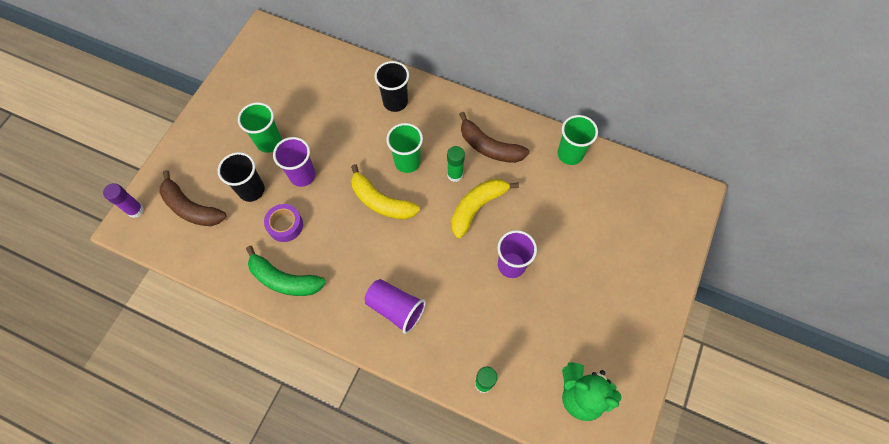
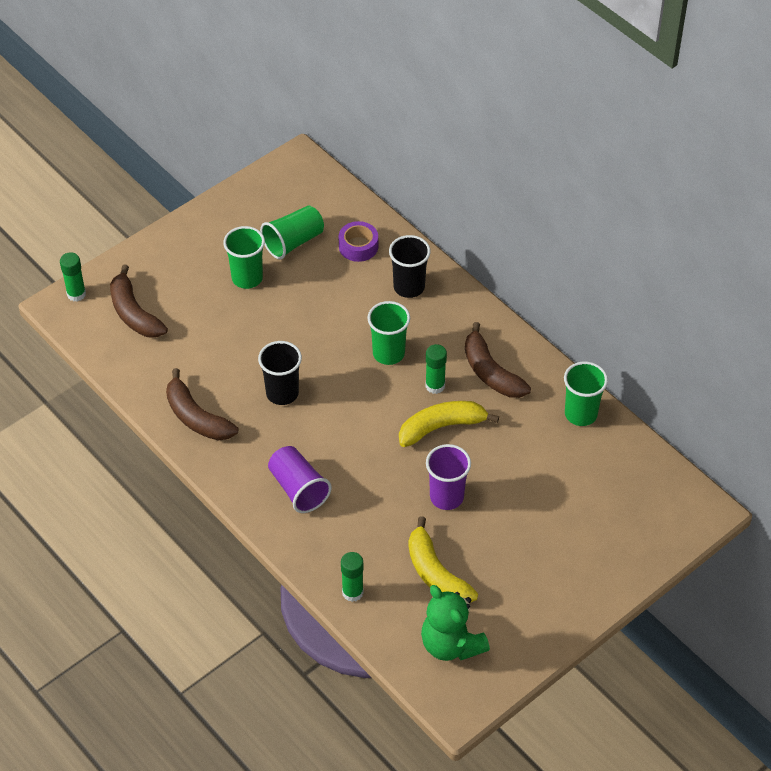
camera: 25 degrees right, 15 degrees down
purple glue stick [103,183,144,218] -> green glue stick [60,252,86,302]
black cup [218,152,265,202] -> black cup moved to [258,341,302,405]
green banana [246,246,326,296] -> brown banana [166,368,238,440]
purple tape [264,204,303,242] -> purple tape moved to [339,221,378,262]
purple cup [273,137,315,187] -> none
yellow banana [351,164,420,220] -> yellow banana moved to [409,516,478,603]
none -> green cup [260,206,324,259]

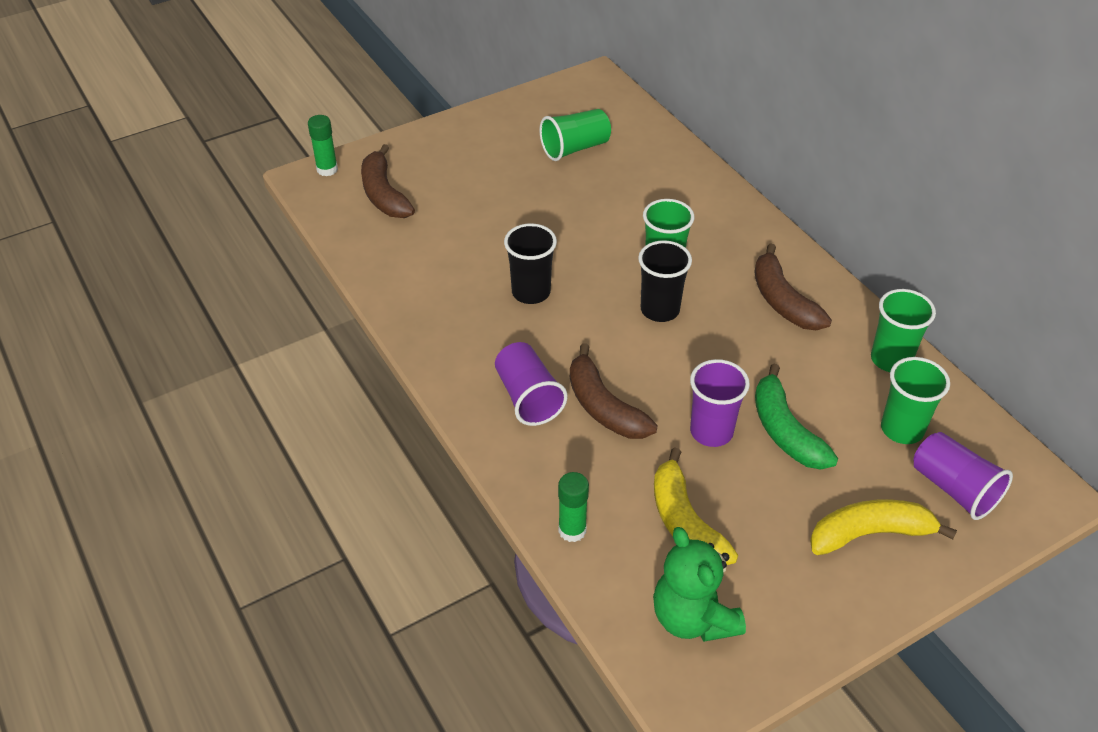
camera: 10 degrees right, 5 degrees down
brown banana [166,368,238,440] -> brown banana moved to [570,343,658,439]
green cup [223,226,265,289] -> green cup moved to [881,357,950,444]
purple tape [339,221,378,262] -> none
black cup [389,235,431,298] -> black cup moved to [638,240,692,322]
yellow banana [399,401,499,447] -> yellow banana moved to [810,499,957,555]
green glue stick [425,344,447,394] -> none
none -> green banana [755,363,838,470]
none -> purple cup [913,432,1013,520]

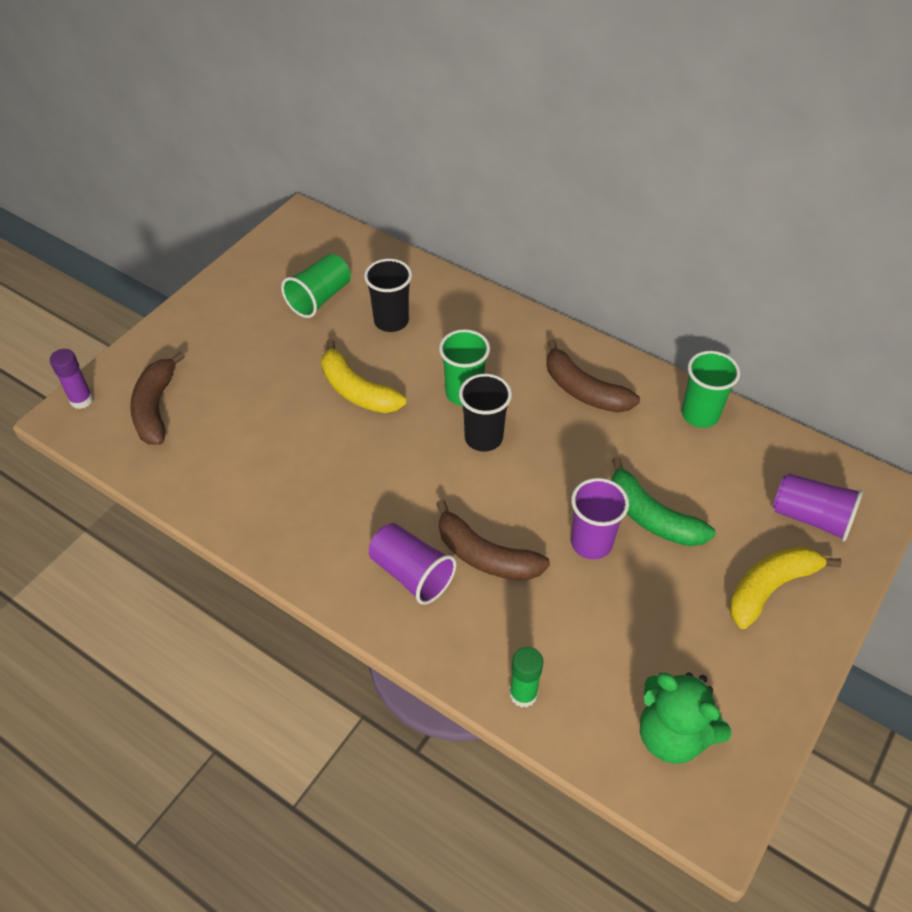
camera: 25 degrees left, 5 degrees up
green glue stick [308,115,338,176] -> purple glue stick [50,349,93,409]
brown banana [361,144,415,218] -> brown banana turned 45 degrees clockwise [130,351,185,445]
black cup [504,223,557,304] -> black cup moved to [364,259,412,332]
yellow banana [654,447,738,565] -> yellow banana moved to [321,339,406,413]
green cup [881,357,950,444] -> none

